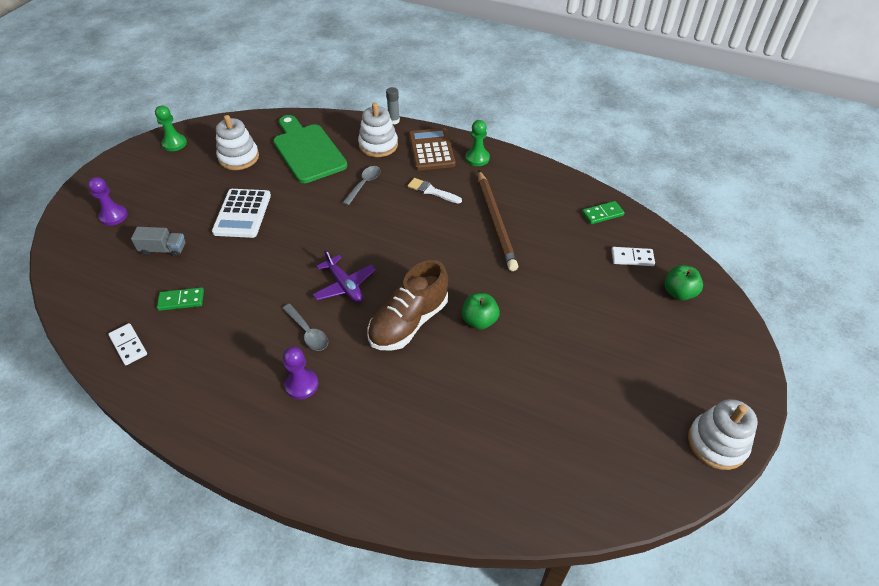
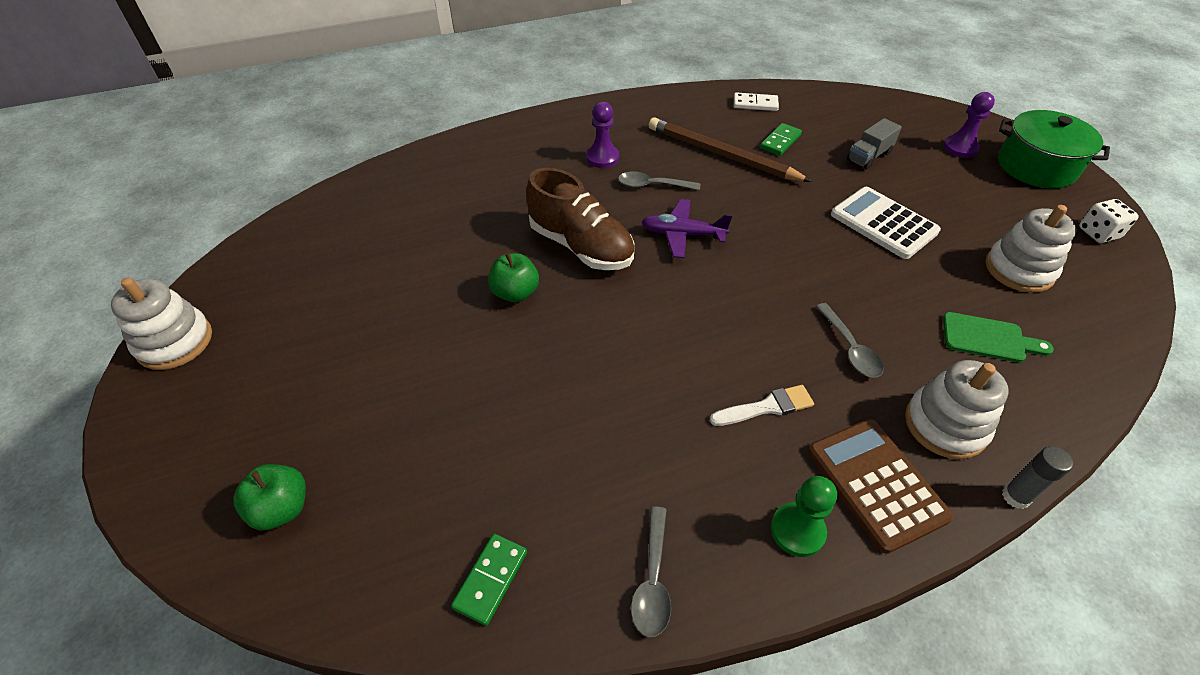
camera: 135 degrees right, 0 degrees up
green pawn [155,106,187,151] -> white dice [1079,199,1139,243]
green cutting board [273,115,347,183] -> green cutting board [943,312,1054,362], size x0.52
brown shoe [368,260,448,351] -> brown shoe turned 135 degrees clockwise [526,168,634,270]
brown calculator [409,128,456,171] -> brown calculator turned 150 degrees counterclockwise [808,419,954,554]
brown pencil [478,171,518,271] -> brown pencil moved to [649,117,812,182]
white domino [611,247,655,266] -> none
none -> grey spoon [631,506,671,637]
none -> green pot [998,110,1110,189]

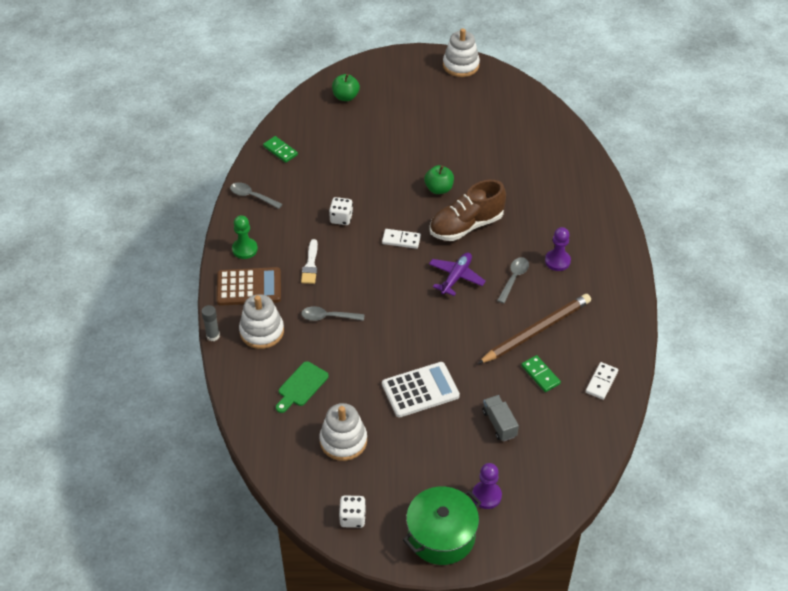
camera: 110 degrees right, 0 degrees up
none -> white dice [329,197,353,225]
none -> white domino [382,229,421,249]

